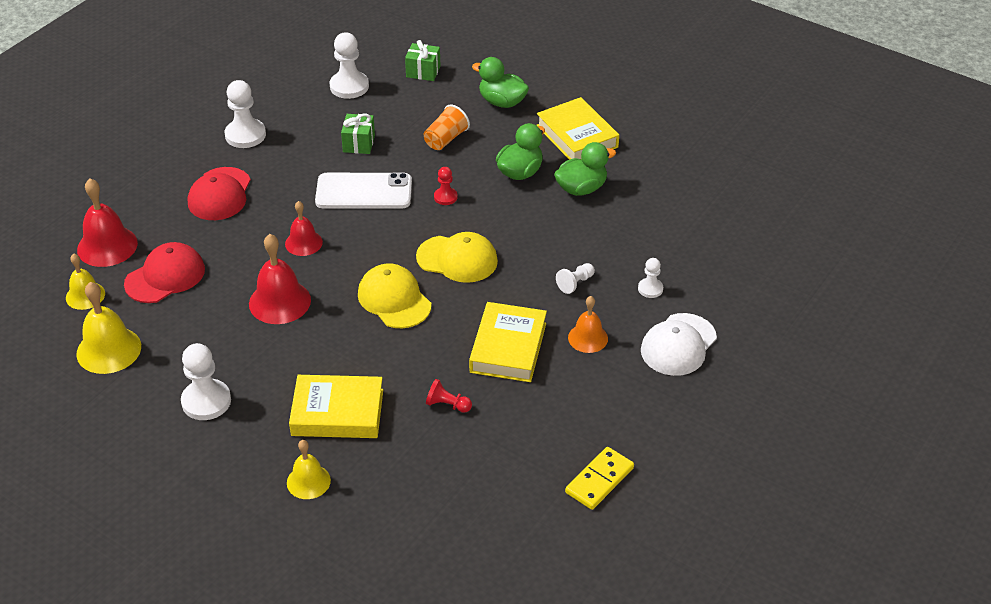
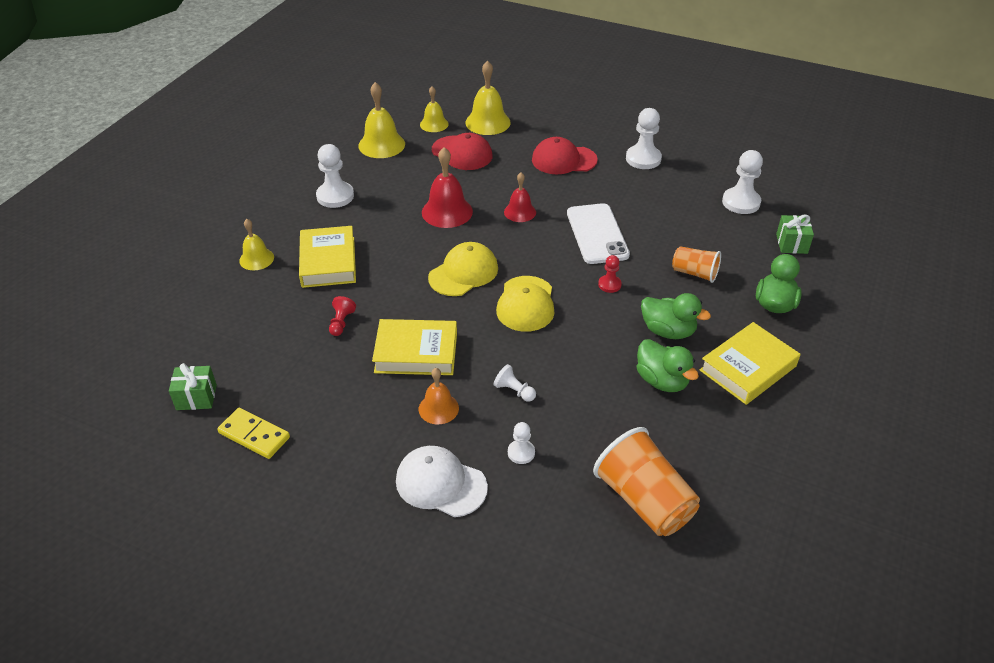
camera: 80 degrees right, 0 degrees up
red bell [77,179,138,267] -> yellow bell [465,60,511,135]
green gift [341,113,375,154] -> green gift moved to [169,363,217,410]
none -> orange cup [593,427,700,536]

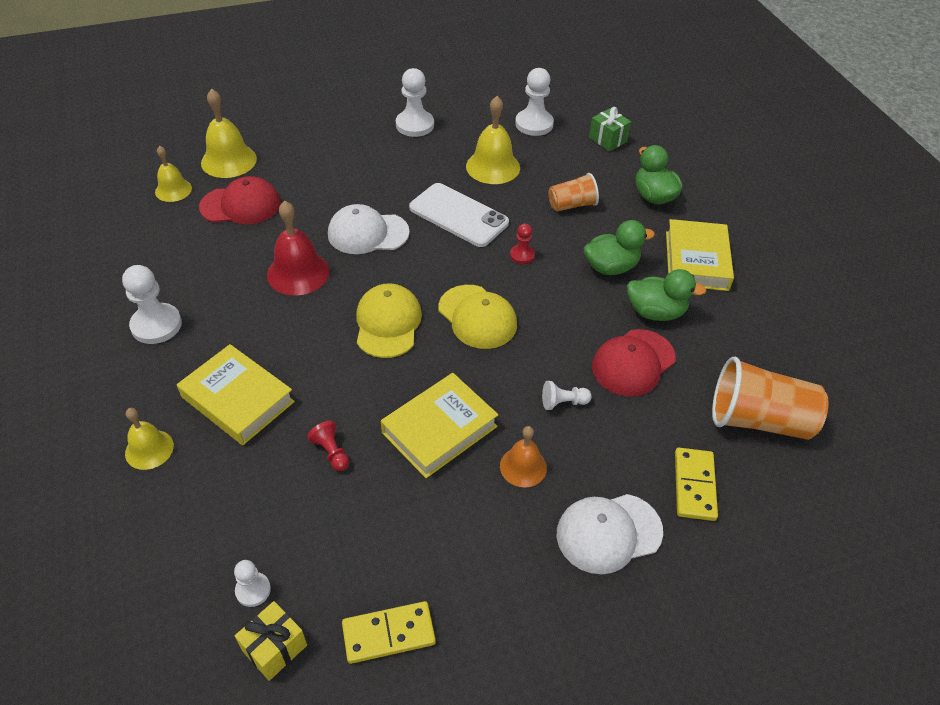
camera: 45 degrees left, 5 degrees up
green gift [169,363,217,410] -> yellow gift [235,601,307,681]
yellow bell [359,82,405,158] -> yellow bell moved to [466,96,520,184]
red bell [504,172,536,222] -> white cap [328,204,410,254]
white pawn [508,422,535,464] -> white pawn moved to [234,560,271,607]
red cap [532,137,598,174] -> red cap moved to [592,329,676,397]
none -> yellow domino [675,448,718,521]

